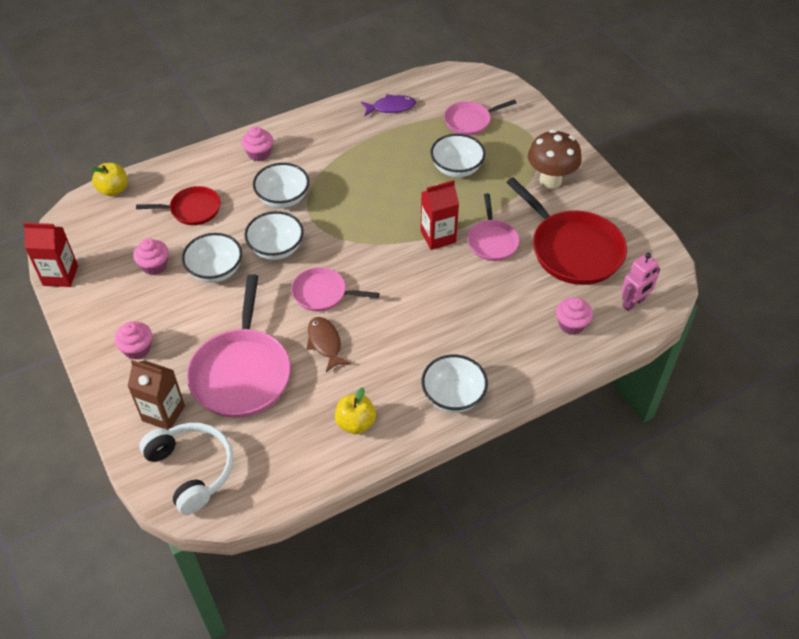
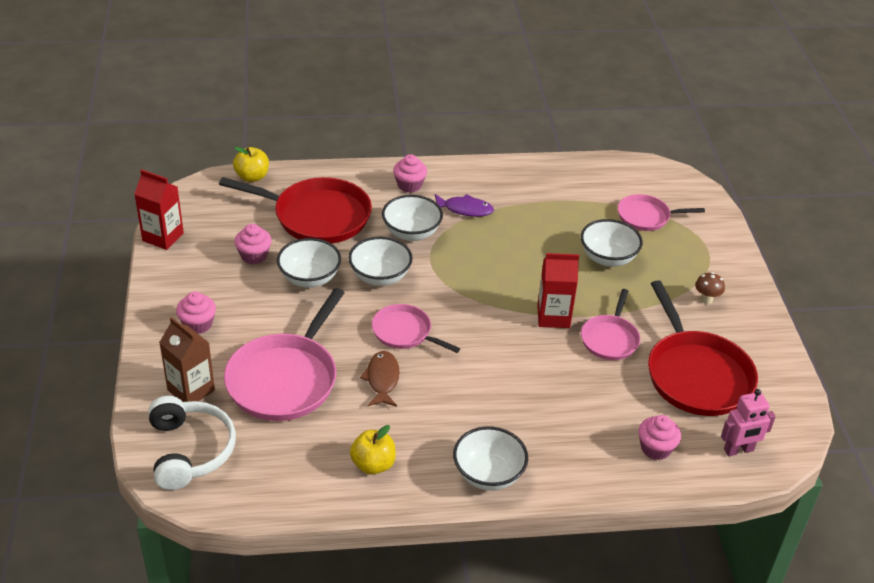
camera: 20 degrees right, 10 degrees down
red pan [136,186,221,225] -> red pan [219,177,372,244], size x1.78
purple fish [361,94,416,116] -> purple fish moved to [435,194,494,217]
brown mushroom [528,129,582,189] -> brown mushroom [695,272,725,304], size x0.48

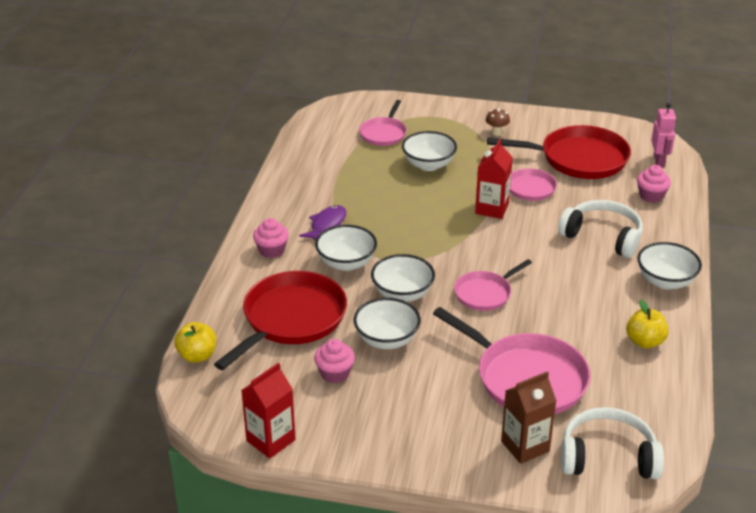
camera: 70 degrees left, 5 degrees down
pink cupcake [176,292,216,334] -> none
brown fish [360,351,400,407] -> none
none -> white headphones [558,200,643,258]

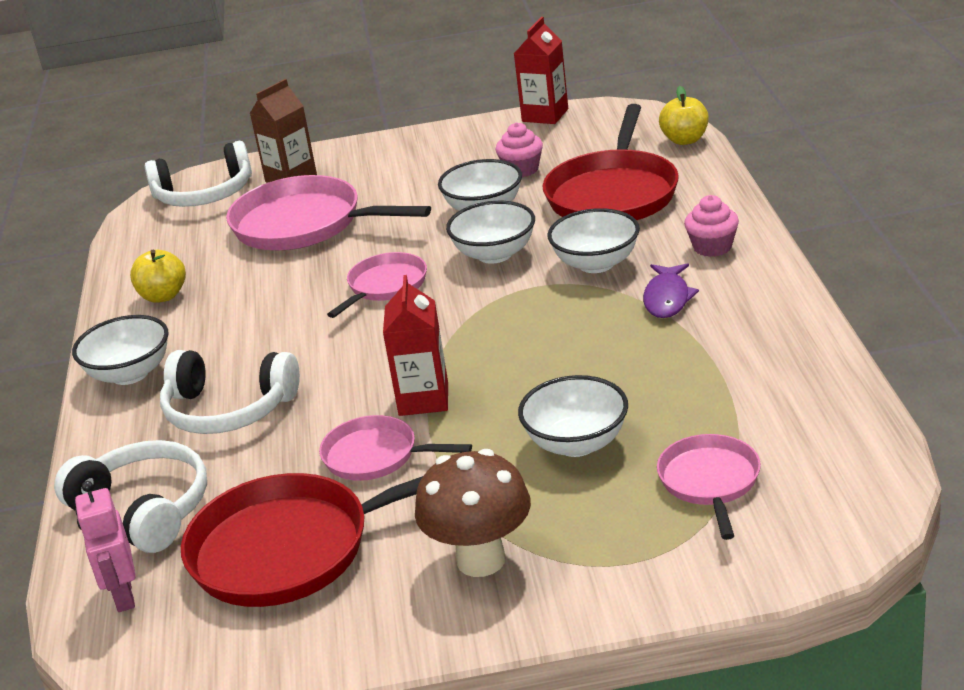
camera: 165 degrees right, 5 degrees down
brown mushroom [486,108,510,136] -> brown mushroom [415,449,531,577], size x2.09
pink cupcake [637,165,671,203] -> white headphones [54,440,207,553]

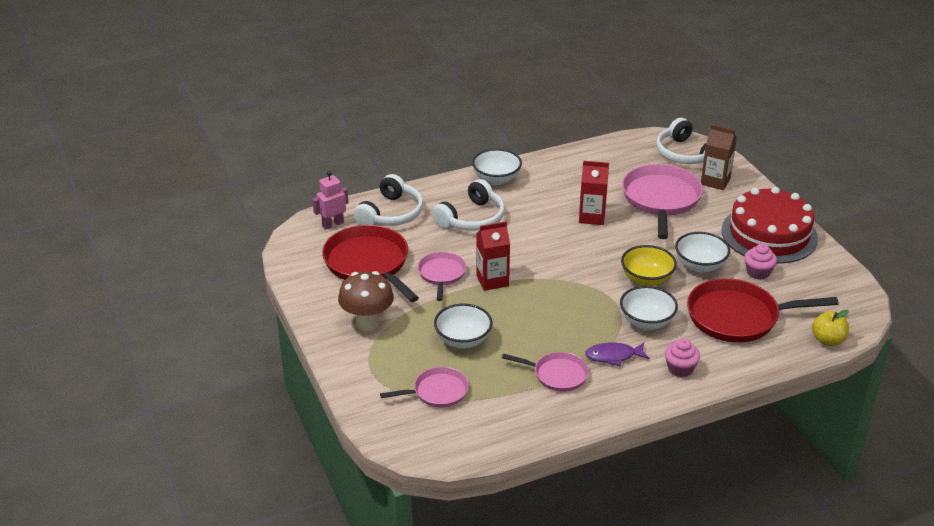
camera: 70 degrees right, 5 degrees up
yellow apple [130,250,186,303] -> none
white headphones [160,350,300,434] -> white headphones turned 135 degrees counterclockwise [432,179,505,231]
pink pan [327,252,427,318] -> pink pan moved to [502,352,589,392]
white bowl [446,201,535,264] -> yellow bowl [621,245,677,286]
red carton [514,17,568,124] -> red carton moved to [579,161,609,225]
none -> red cake [721,187,818,264]

